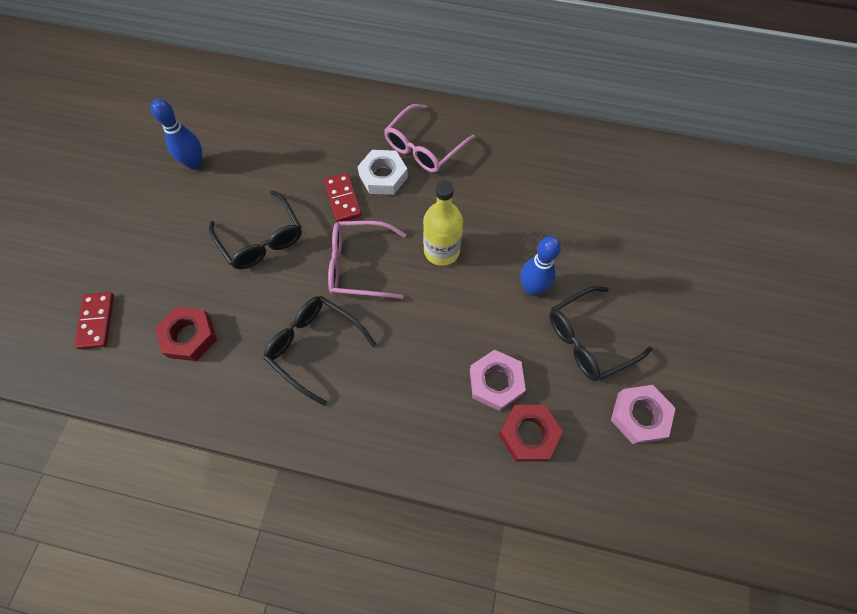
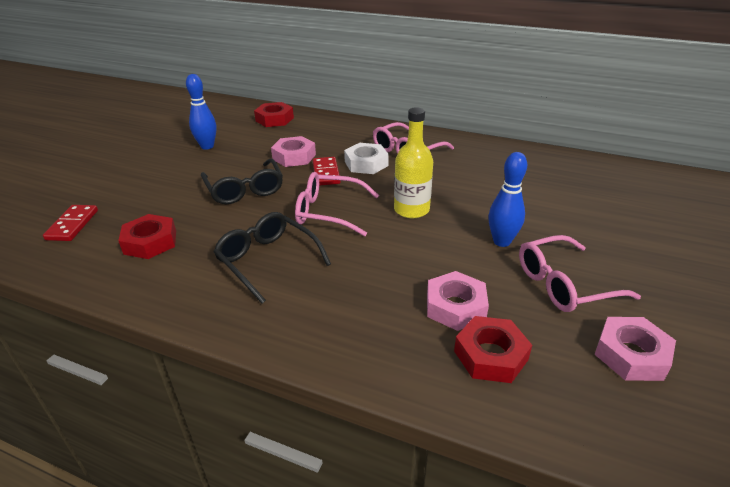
camera: 10 degrees right, 30 degrees down
black glasses [549,286,653,381] -> pink glasses [519,235,641,312]
none -> red nut [254,102,294,127]
none -> pink nut [271,136,316,167]

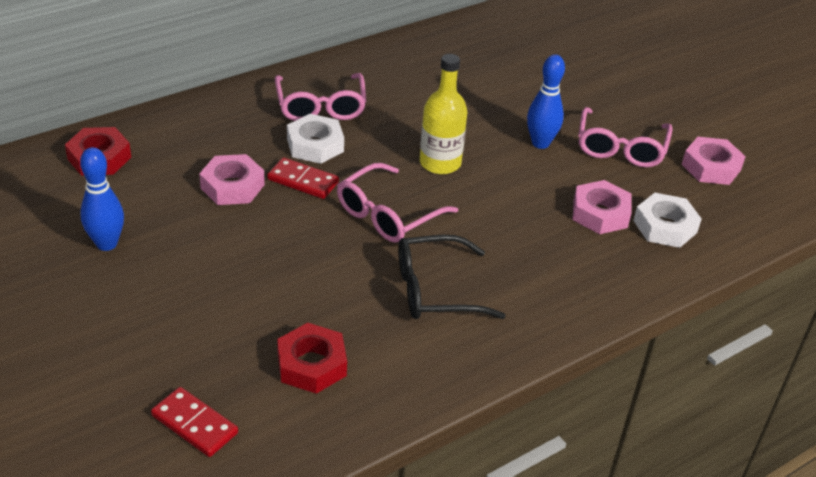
camera: 60 degrees left, 5 degrees up
black glasses [201,159,283,204] -> none
red nut [454,316,532,383] -> white nut [633,193,702,248]

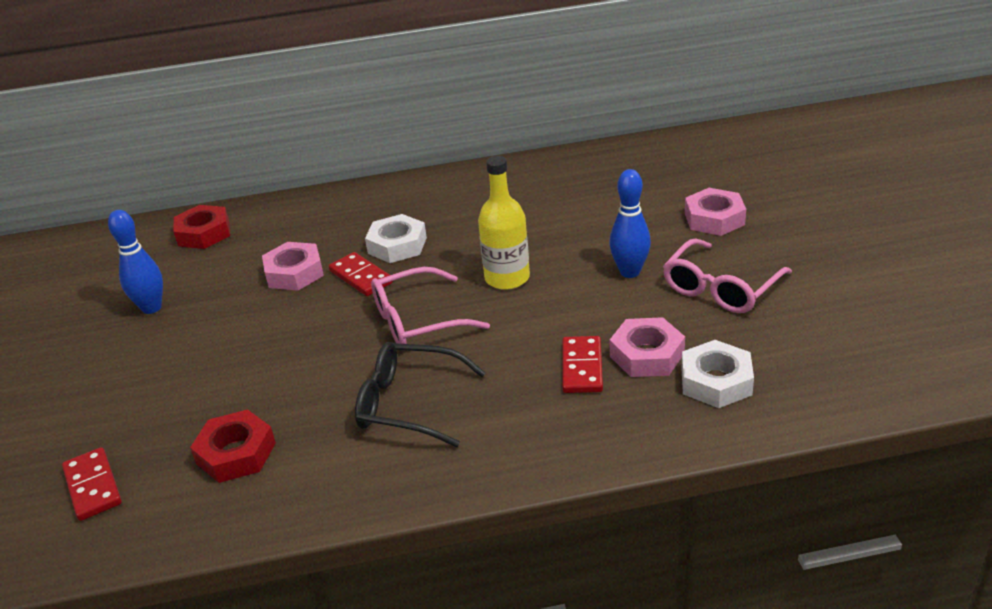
camera: 30 degrees right, 5 degrees down
pink glasses [275,73,366,121] -> none
pink nut [682,137,746,185] -> pink nut moved to [685,188,746,236]
none -> red domino [563,336,603,393]

